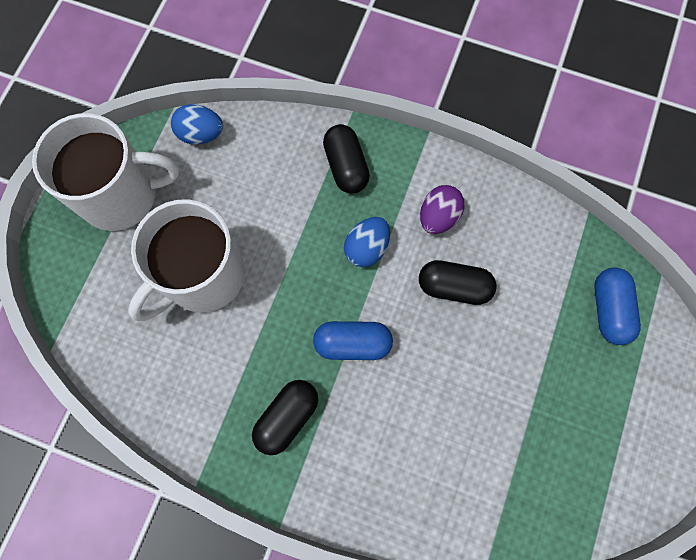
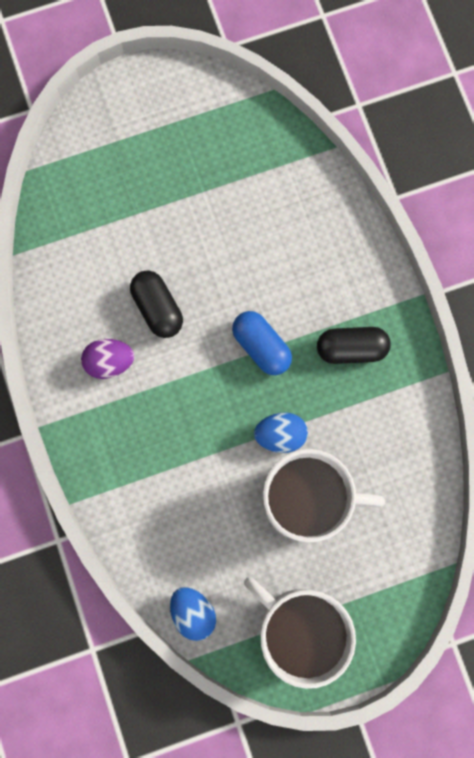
camera: 130 degrees left, 5 degrees up
black capsule [323,124,370,194] -> none
blue egg [344,217,390,267] -> blue egg moved to [254,412,308,453]
blue capsule [594,268,641,345] -> none

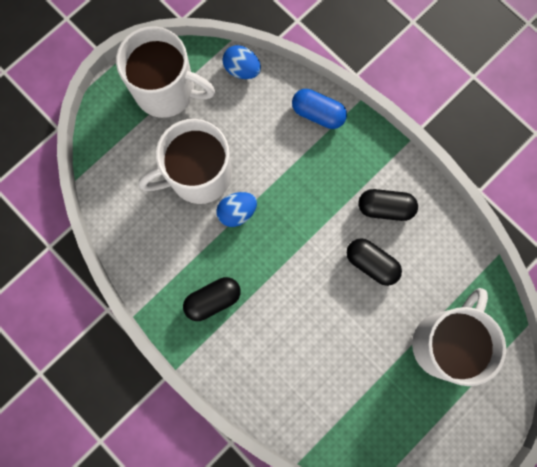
camera: 155 degrees right, 0 degrees up
purple egg [81,339,134,379] -> black capsule [358,189,418,221]
blue capsule [232,311,292,375] -> blue capsule moved to [292,89,347,129]
none -> white mug [412,288,506,386]

